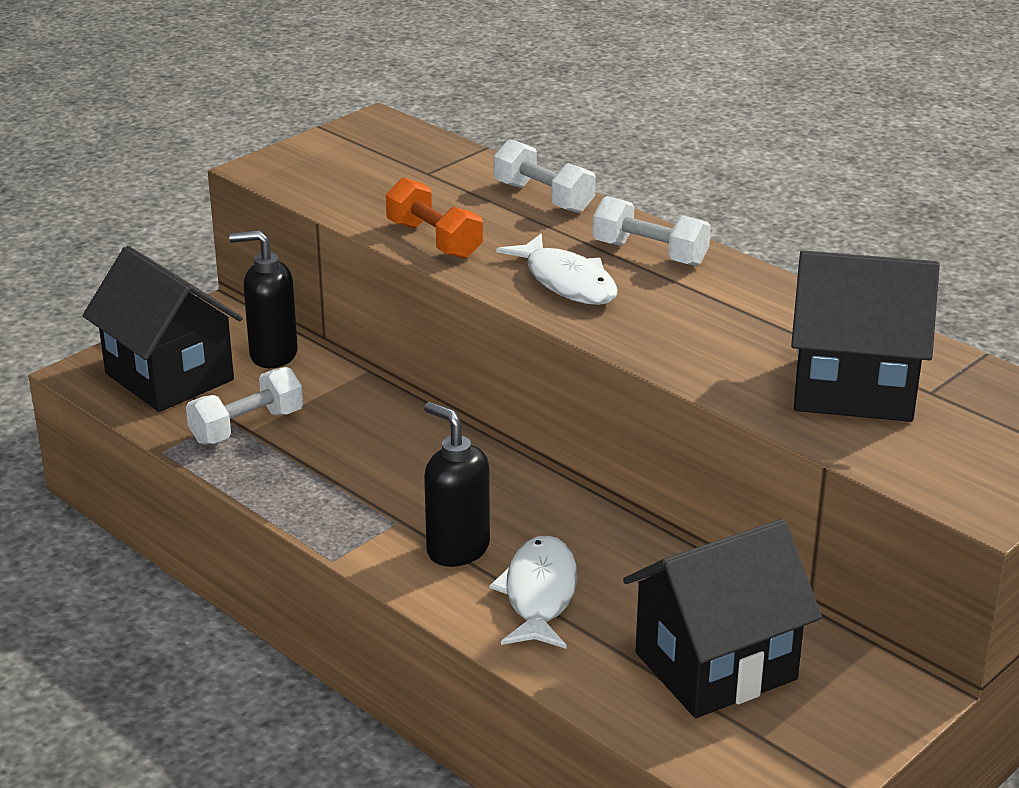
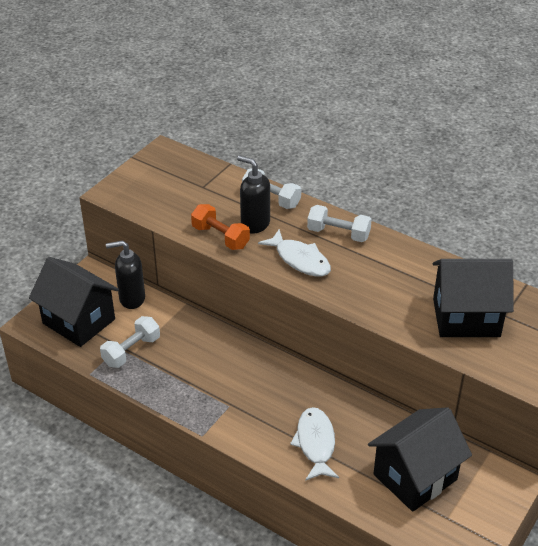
camera: 10 degrees left, 10 degrees up
black soap dispenser [424,402,490,567] -> black soap dispenser moved to [237,155,270,234]

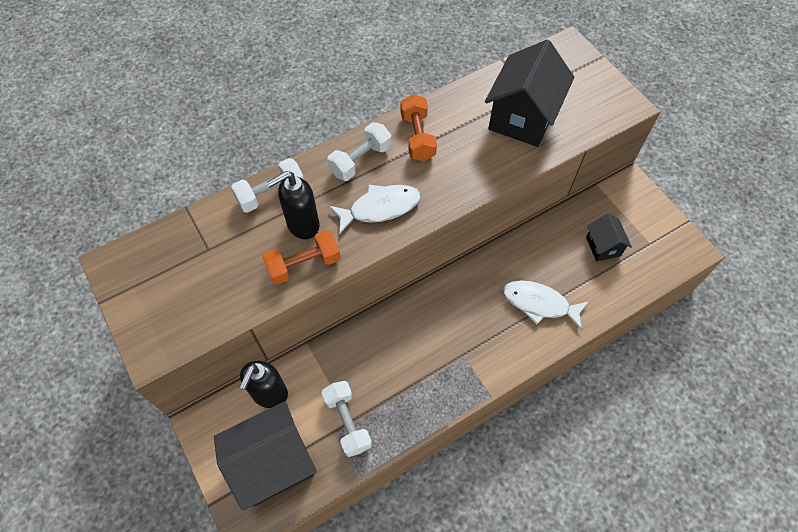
camera: 65 degrees left, 20 degrees up
black house [368,407,472,512] -> black house [586,213,632,261], size x0.52
none -> orange dumbbell [401,94,437,161]

